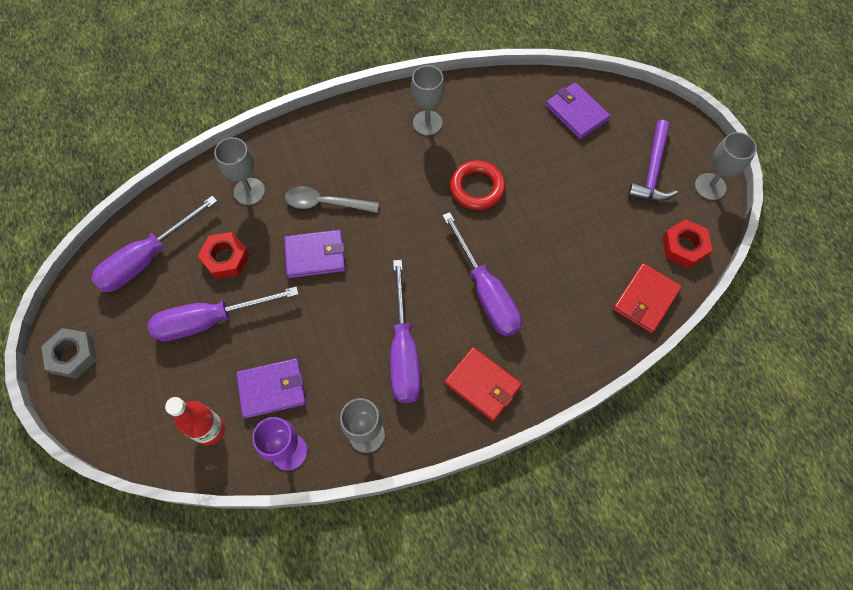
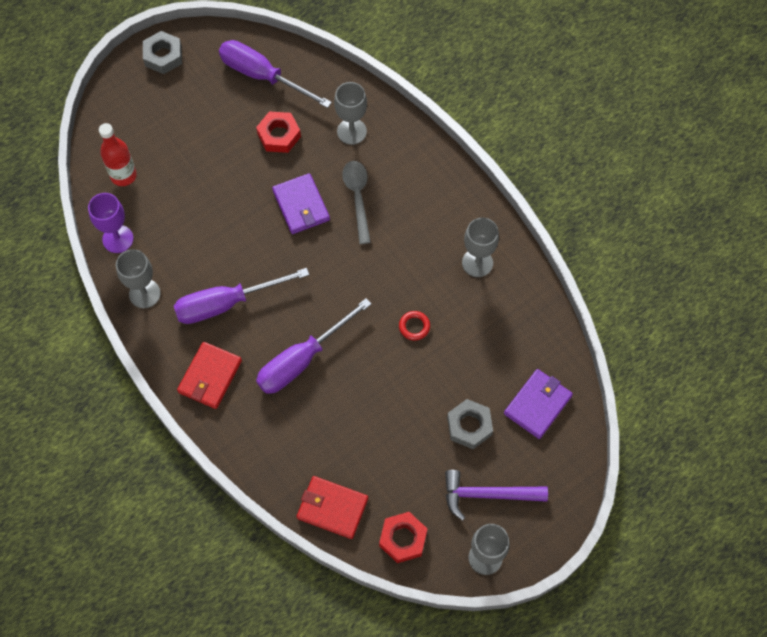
camera: 75 degrees right, 0 degrees up
purple screwdriver [148,286,299,341] -> none
purple wallet [236,358,306,418] -> none
red ring [450,160,506,210] -> red ring [399,311,430,340], size x0.55
none -> grey nut [447,399,493,449]

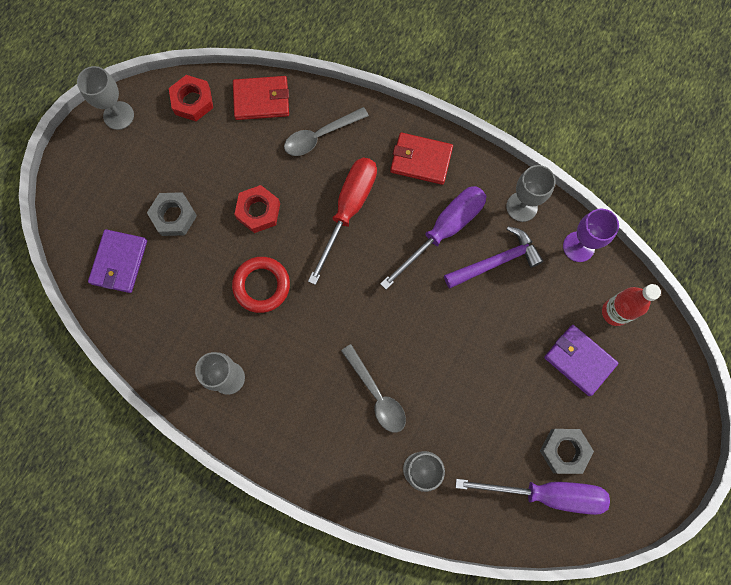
camera: 155 degrees right, 10 degrees up
grey nut [143,31,182,74] -> grey nut moved to [540,429,594,474]
red wallet [177,342,242,409] -> red wallet turned 75 degrees counterclockwise [390,132,453,185]
red nut [256,111,301,153] -> red nut moved to [234,185,280,233]
purple screwdriver [256,298,371,394] -> red screwdriver [308,158,377,285]
purple wallet [272,173,330,234] -> purple wallet moved to [544,325,618,396]
red ring [399,311,430,340] -> red ring [232,257,290,313], size x1.81
purple hammer [445,470,548,521] -> purple hammer moved to [444,226,543,288]
none -> grey spoon [284,107,369,156]

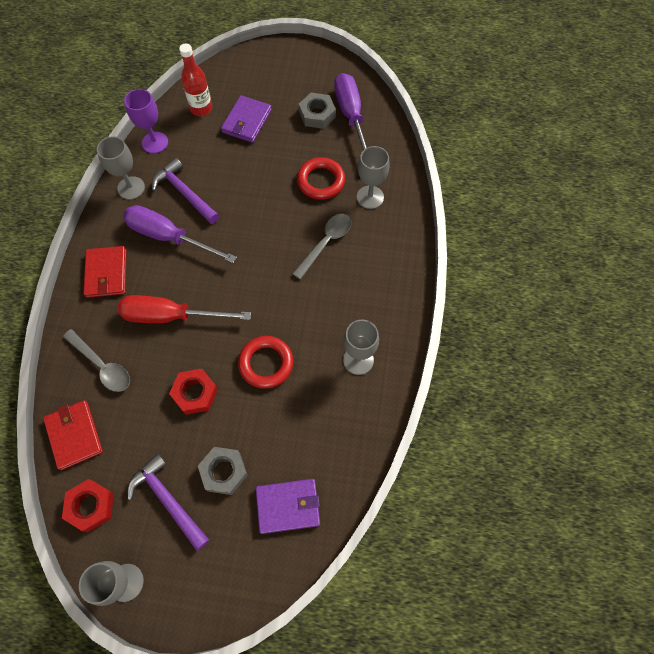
camera: 110 degrees left, 10 degrees down
none -> purple hammer [128,453,209,551]
none -> red ring [297,157,345,200]

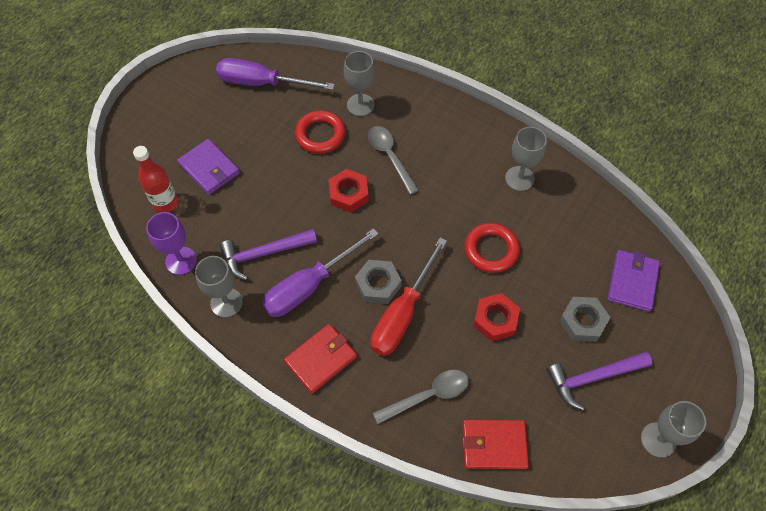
camera: 65 degrees left, 5 degrees down
red nut [62,479,114,532] -> red nut moved to [329,169,369,213]
red wallet [83,246,127,298] -> red wallet turned 60 degrees counterclockwise [284,324,357,394]
grey nut [299,93,336,129] -> grey nut moved to [355,260,402,304]

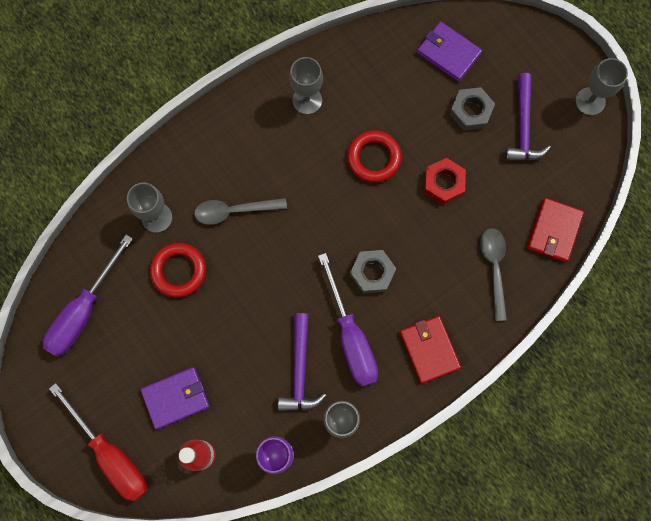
camera: 70 degrees left, 15 degrees up
red nut [329,169,369,213] -> none
red screwdriver [370,238,447,356] -> red screwdriver moved to [49,383,147,502]

